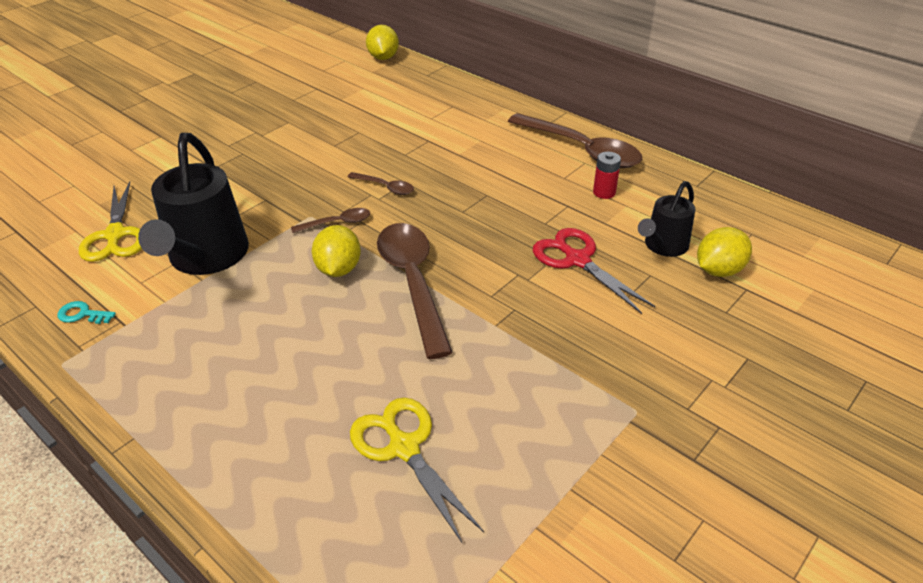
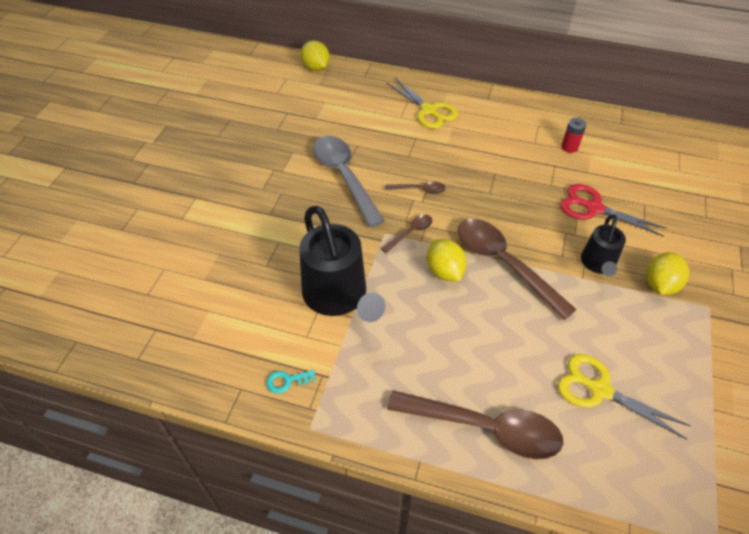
camera: 25 degrees left, 10 degrees up
yellow scissors [79,181,142,262] -> yellow scissors moved to [387,78,458,129]
brown spoon [508,113,642,168] -> brown spoon moved to [387,391,564,460]
black watering can [638,181,695,257] -> black watering can moved to [581,214,626,276]
yellow lemon [697,227,752,277] -> yellow lemon moved to [646,252,689,295]
none -> grey spoon [313,136,385,227]

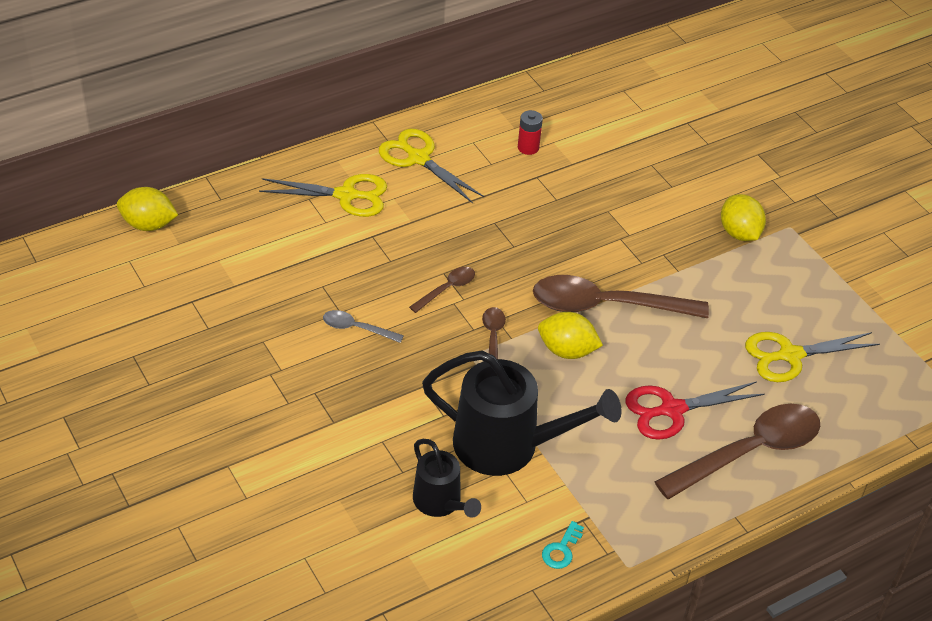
camera: 50 degrees left, 5 degrees down
grey spoon [313,136,385,227] -> grey spoon [323,310,404,343], size x0.46
red scissors [560,184,667,237] -> red scissors moved to [626,381,765,440]
black watering can [581,214,626,276] -> black watering can moved to [413,439,481,518]
none -> yellow scissors [379,129,484,203]

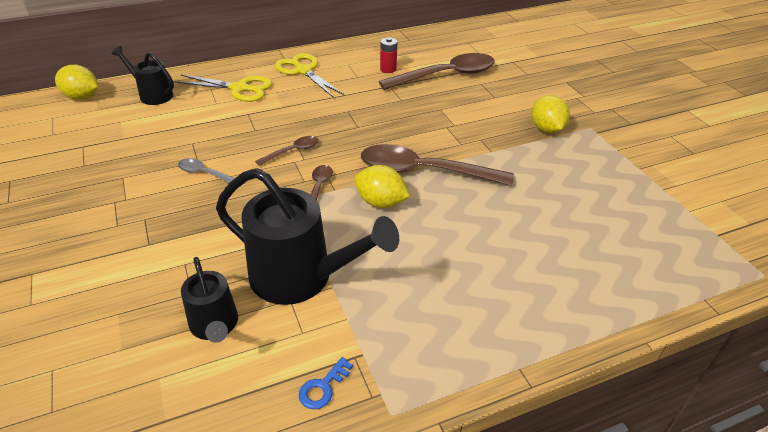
camera: 10 degrees right, 5 degrees down
turquoise key [542,521,584,569] -> blue key [299,357,353,409]
red scissors [626,381,765,440] -> none
brown spoon [654,404,820,500] -> brown spoon moved to [379,53,495,90]
yellow scissors [745,332,880,382] -> none
none -> black watering can [112,46,174,105]

